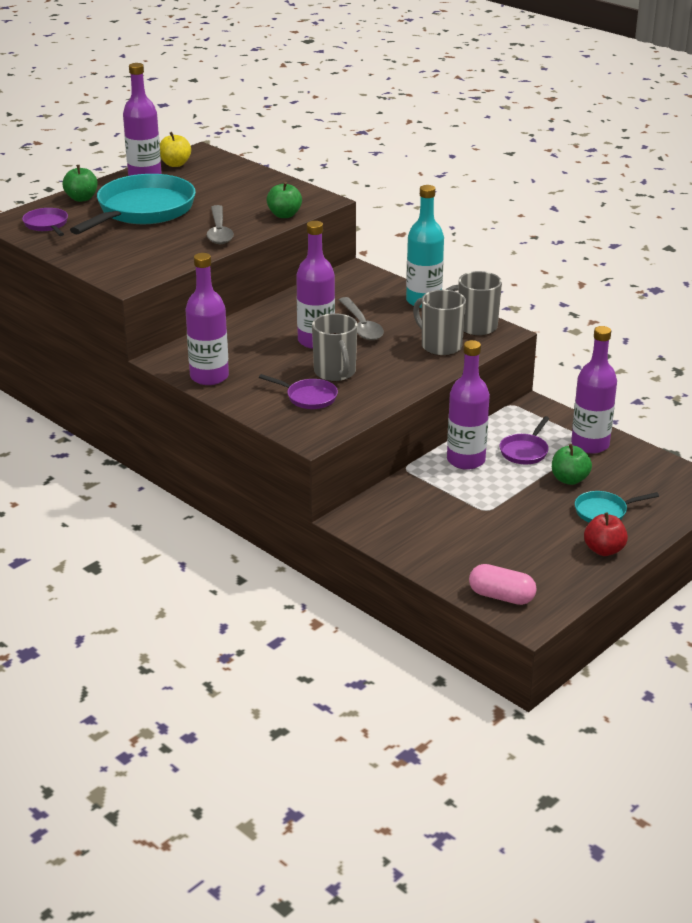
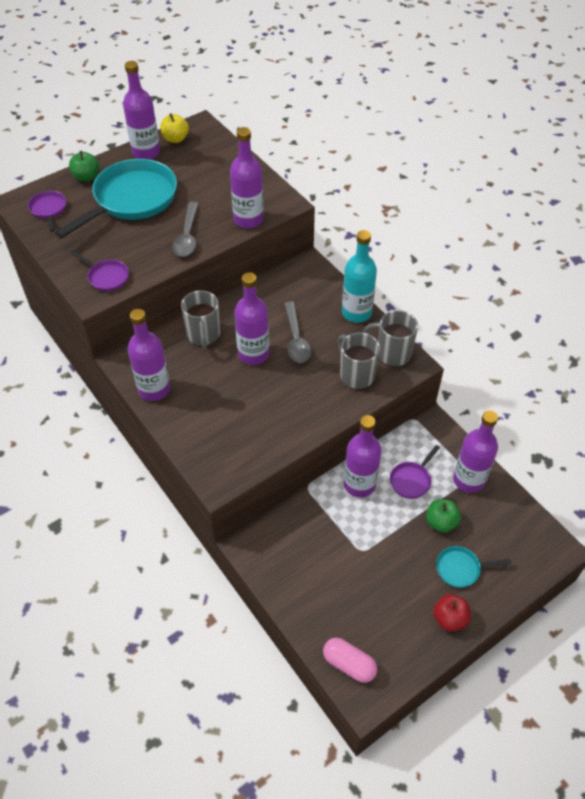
camera: 10 degrees right, 20 degrees up
purple pan [259,374,338,409] -> purple pan moved to [71,251,129,291]
green apple [266,182,302,218] -> purple bottle [230,127,264,229]
grey mug [312,313,357,382] -> grey mug moved to [181,290,220,348]

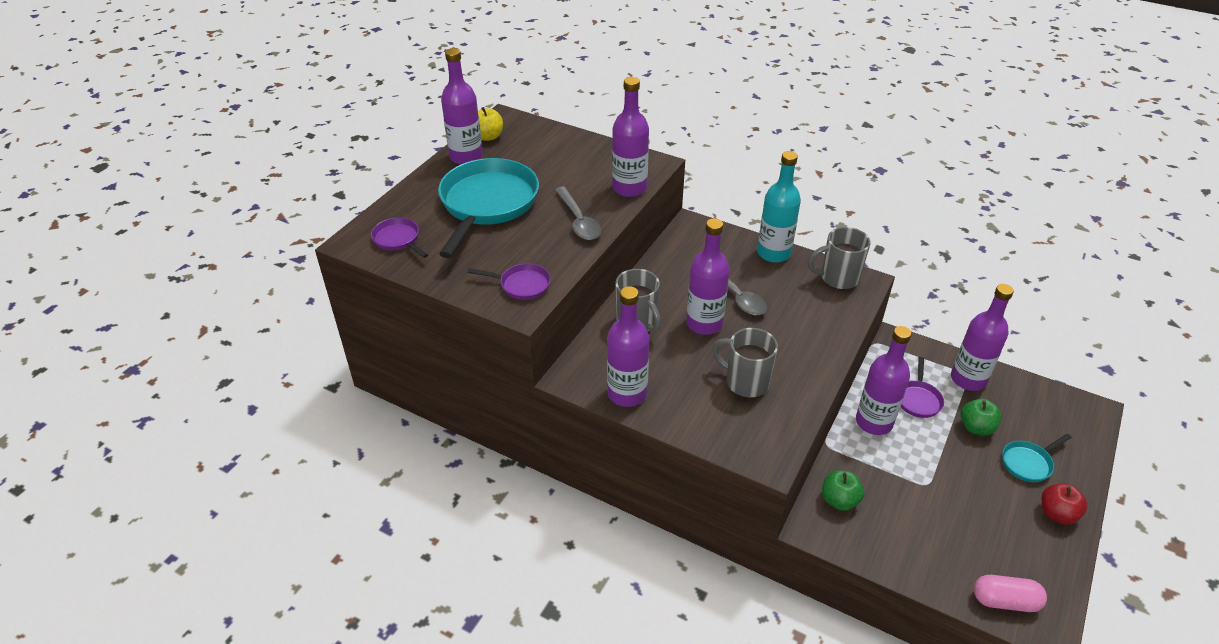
camera: 25 degrees left, 10 degrees down
green apple [69,151,99,181] -> green apple moved to [822,470,864,511]
grey mug [338,332,380,389] -> grey mug moved to [712,328,778,398]

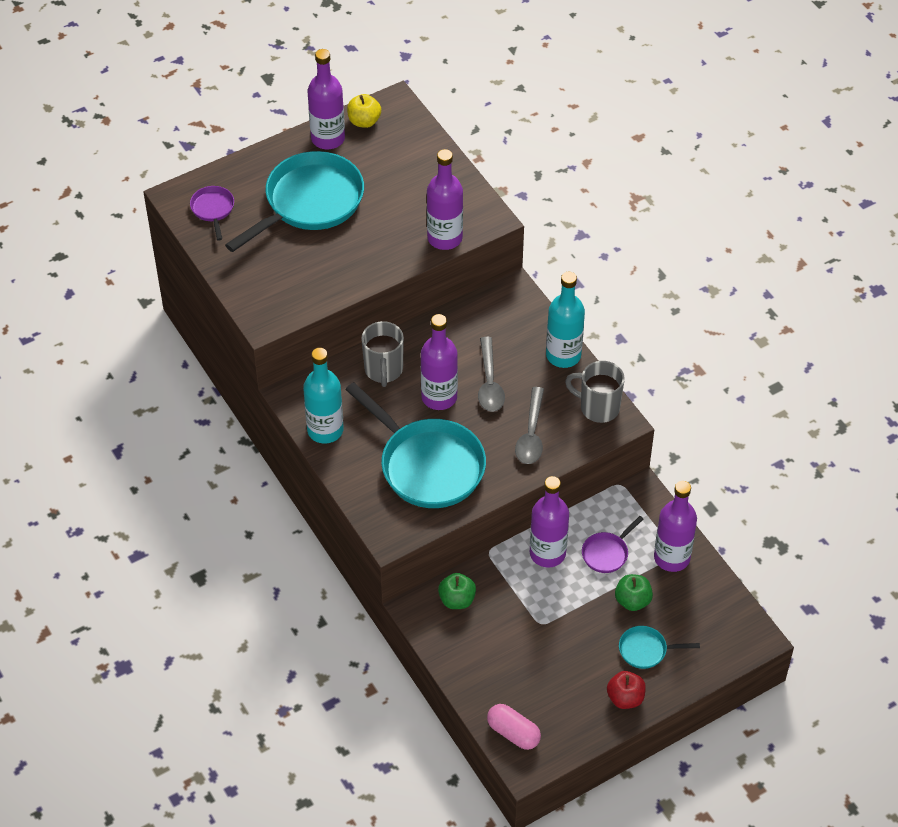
camera: 30 degrees right, 10 degrees up
purple pan [467,263,551,300] -> none
grey spoon [555,187,601,240] -> grey spoon moved to [515,387,544,464]
purple bottle [607,286,650,407] -> turquoise bottle [303,348,344,444]
grey mug [712,328,778,398] -> turquoise pan [345,382,486,508]

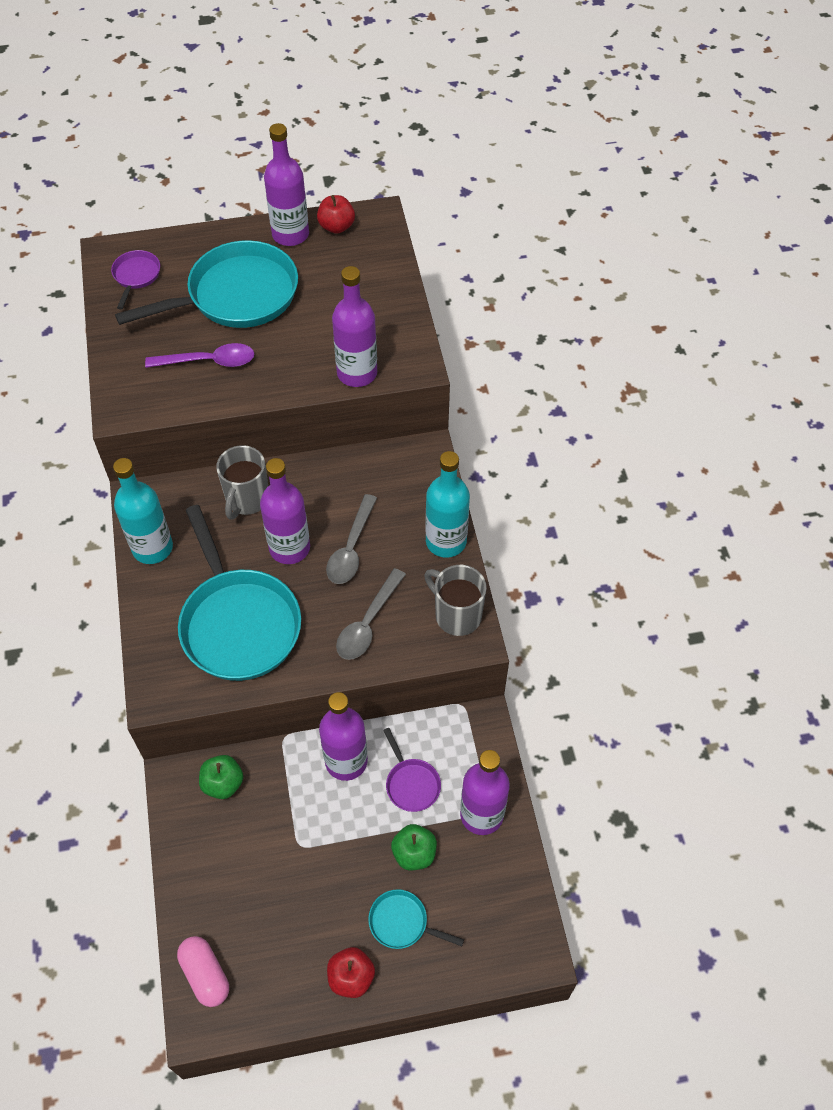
camera: 20 degrees right, 5 degrees up
yellow apple [347,94,381,128] -> red apple [317,195,355,234]
purple pan [582,516,643,573] -> purple pan turned 90 degrees counterclockwise [383,728,441,812]
none -> purple spoon [145,343,254,368]

